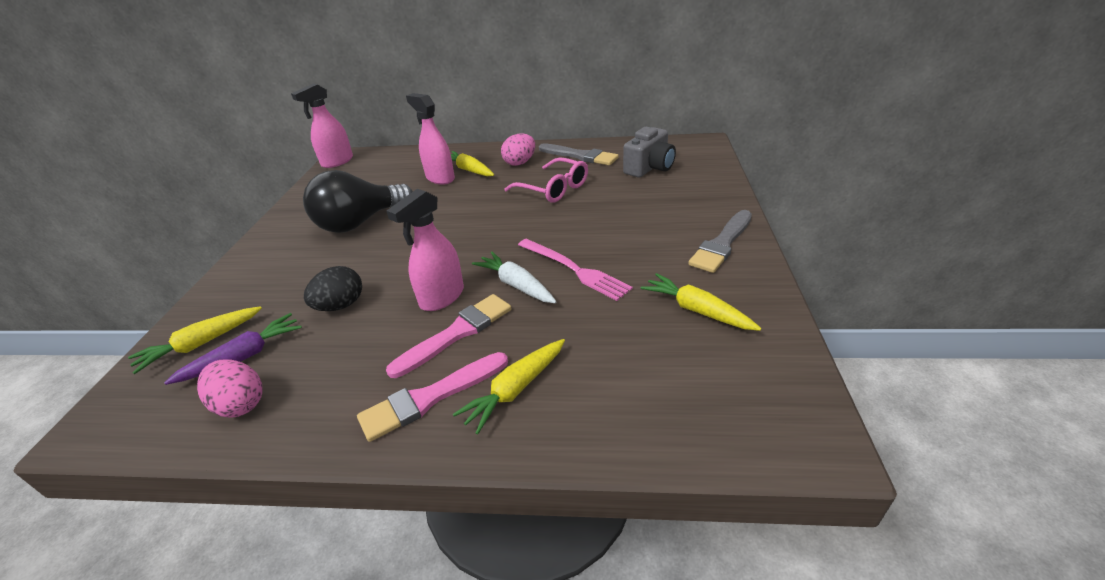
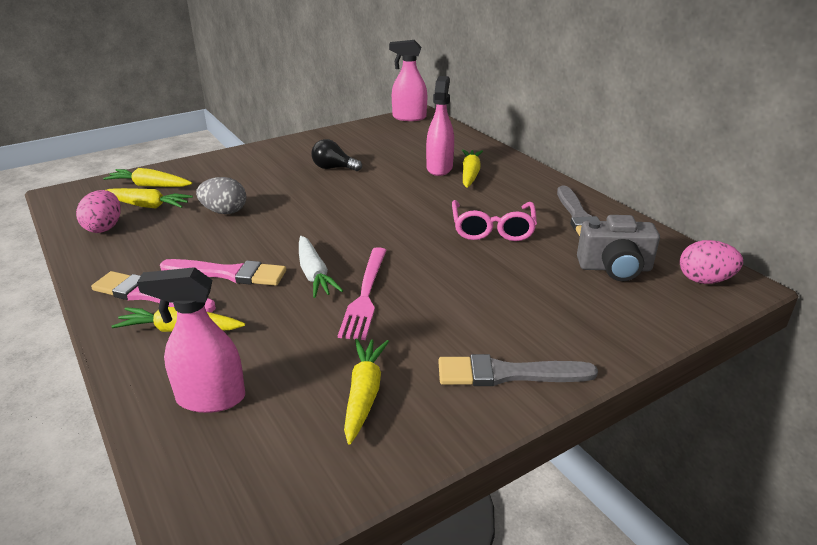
camera: 50 degrees right, 5 degrees down
purple carrot [164,313,302,385] -> yellow carrot [106,188,193,209]
black light bulb [303,170,413,233] -> black light bulb [312,139,362,171], size x0.52
black egg [304,266,362,311] -> grey egg [196,177,246,214]
pink spray bottle [386,189,464,311] -> pink spray bottle moved to [137,267,245,413]
white carrot [472,252,557,303] -> white carrot turned 150 degrees clockwise [299,236,343,298]
pink egg [501,133,535,166] -> pink egg moved to [680,240,743,284]

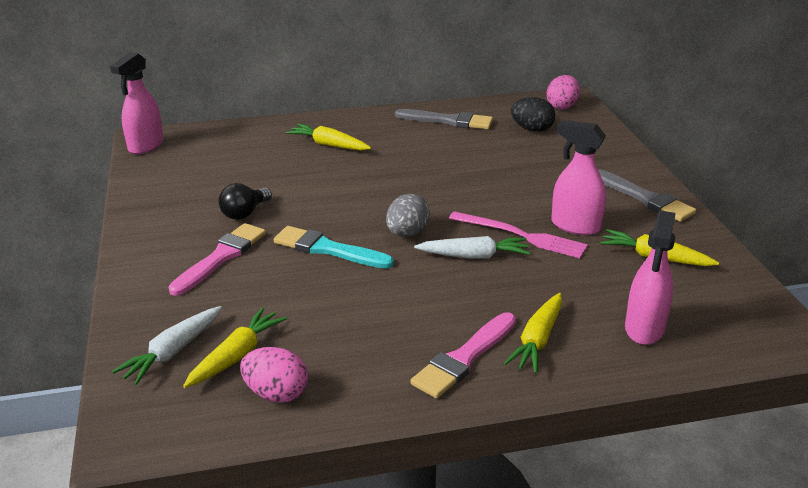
camera: 70 degrees left, 0 degrees up
yellow carrot [103,168,192,187] -> white carrot [112,306,222,385]
pink brush [160,259,286,286] -> pink brush moved to [168,223,266,296]
grey egg [196,177,246,214] -> grey egg moved to [386,194,430,237]
pink spray bottle [426,76,454,176] -> pink spray bottle moved to [551,120,606,235]
grey brush [438,354,598,386] -> grey brush turned 60 degrees counterclockwise [598,170,696,222]
pink glasses [452,200,537,241] -> none
grey camera [577,215,660,281] -> black egg [511,97,555,132]
none -> turquoise brush [274,226,394,269]

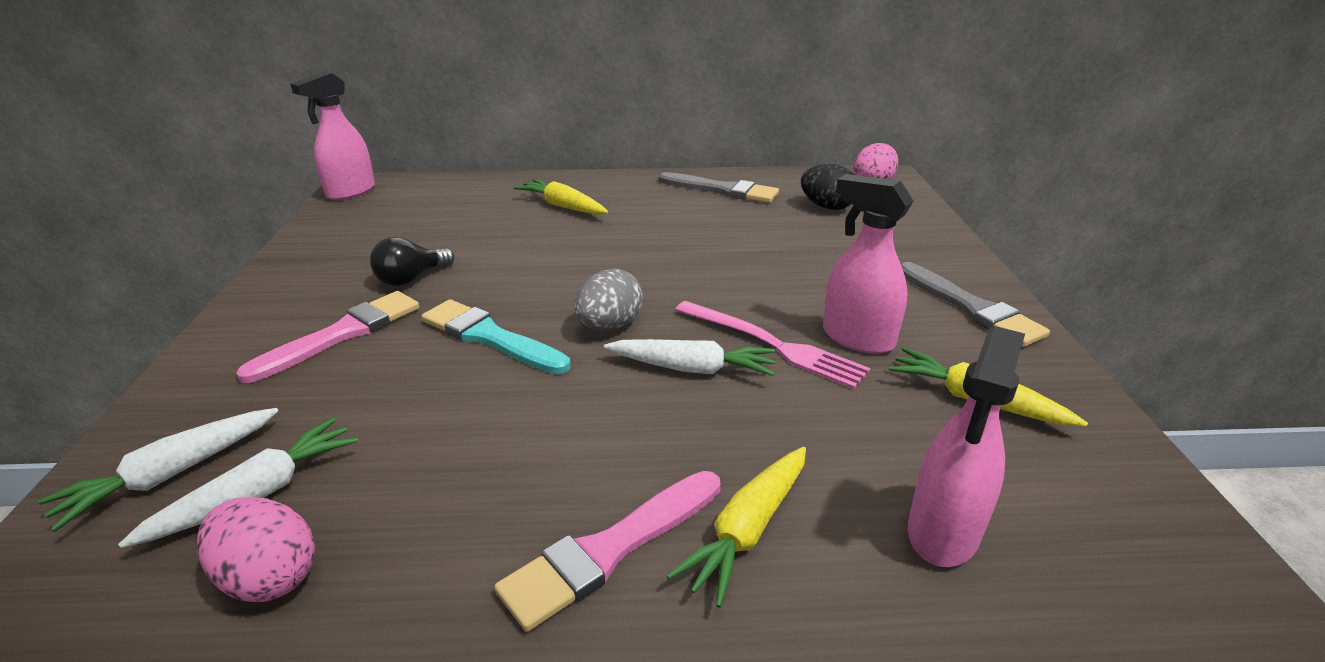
camera: 10 degrees right, 0 degrees up
yellow carrot [183,307,287,388] -> white carrot [118,417,358,548]

